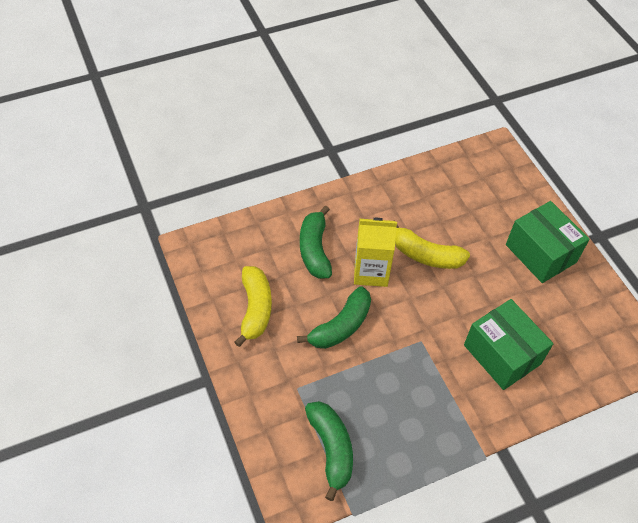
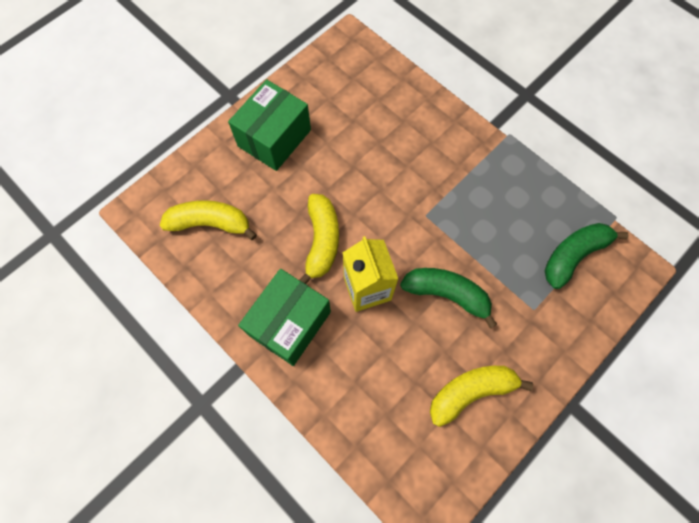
camera: 110 degrees left, 15 degrees up
green banana [300,206,332,279] -> none
green box [464,299,554,390] -> green box moved to [238,269,331,366]
none -> yellow banana [160,200,257,240]

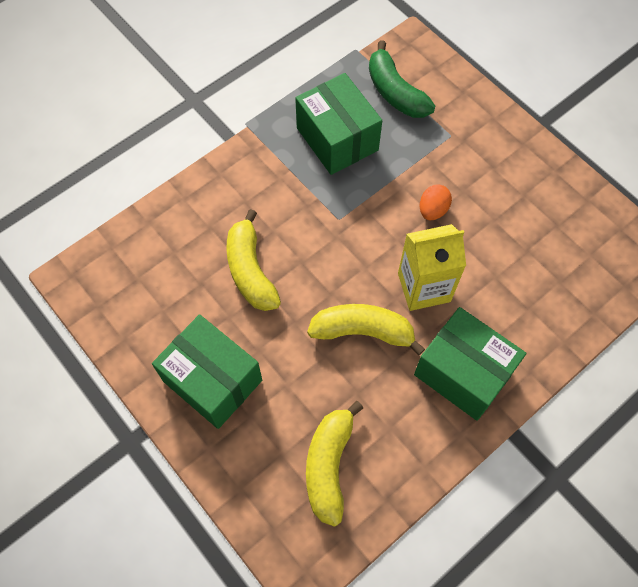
camera: 85 degrees left, 5 degrees down
green banana [400,268,497,328] -> orange egg [420,185,452,220]
yellow banana [430,366,533,427] -> yellow banana moved to [226,209,281,311]
none -> green box [295,73,382,175]

